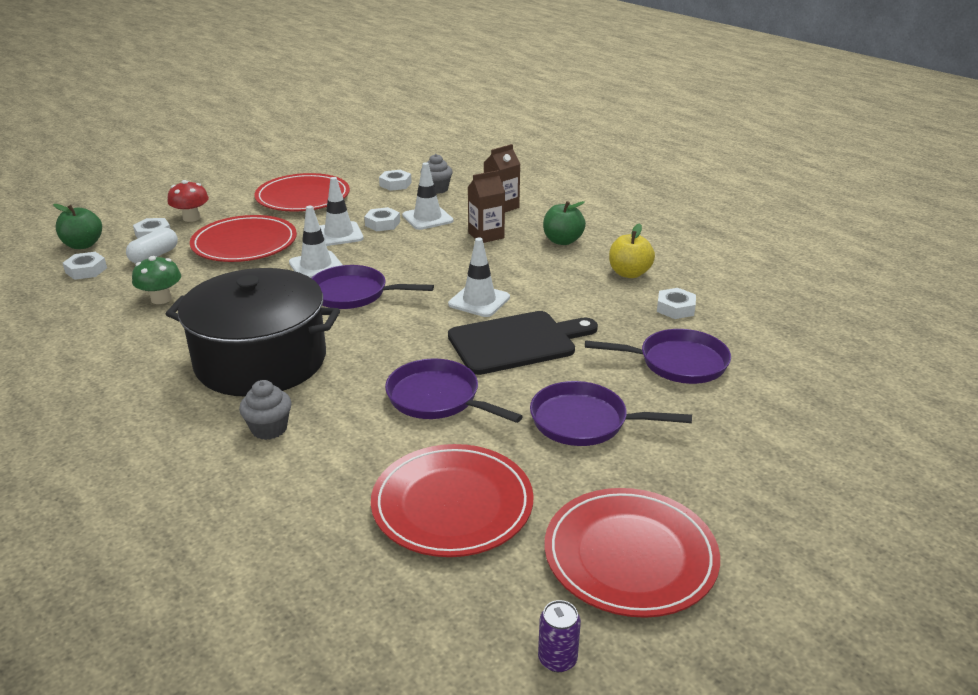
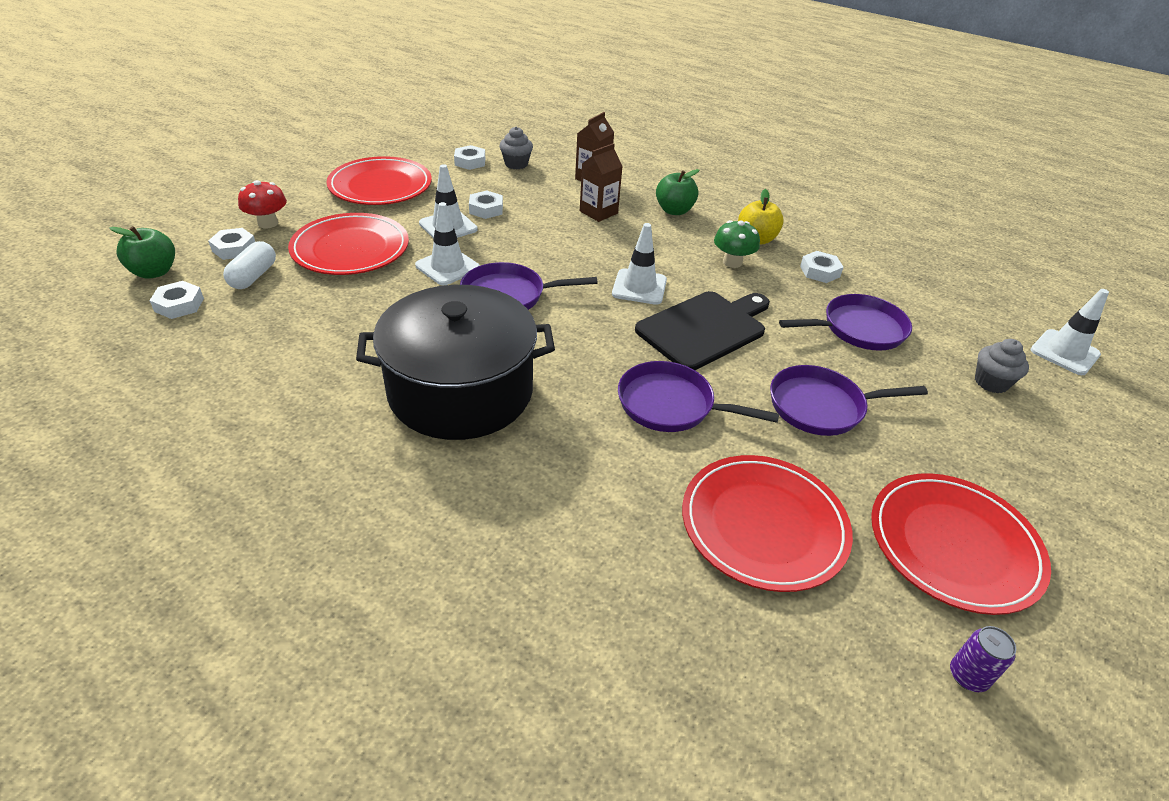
camera: 20 degrees left, 10 degrees up
green mushroom [132,256,181,304] -> green mushroom moved to [714,220,760,268]
grey cupcake [239,380,292,440] -> grey cupcake moved to [975,339,1029,393]
white traffic cone [402,162,453,230] -> white traffic cone moved to [1030,289,1109,375]

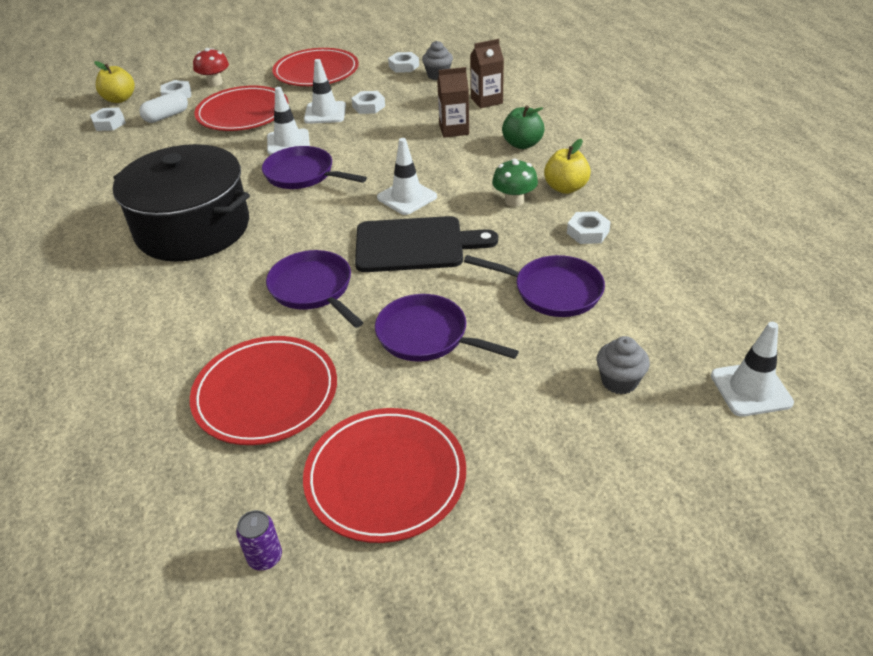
camera: 40 degrees right, 0 degrees up
green apple [109,226,175,279] -> yellow apple [94,61,135,103]

